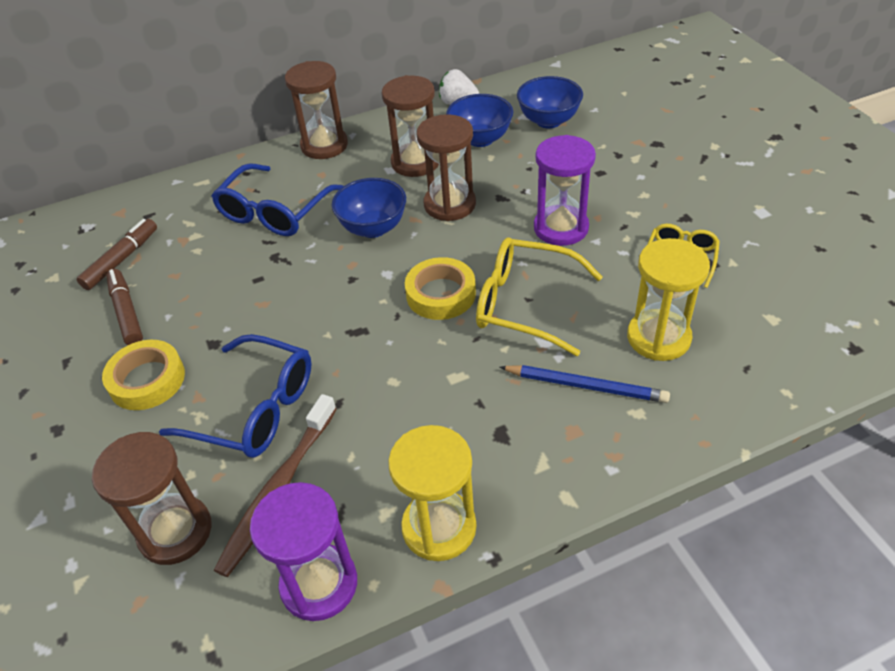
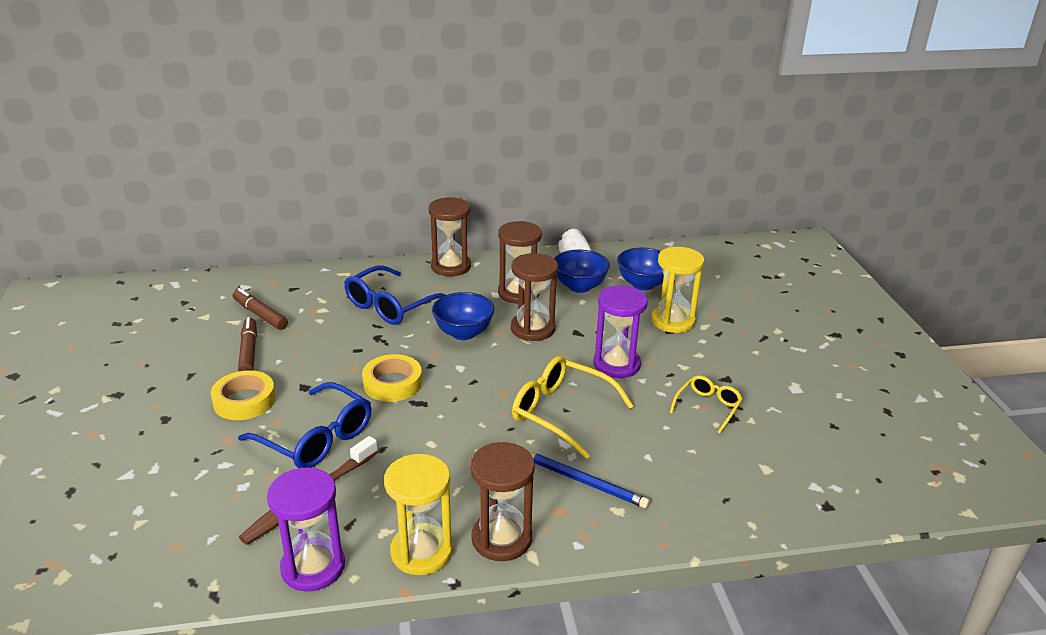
camera: 10 degrees right, 15 degrees down
brown marker [77,219,157,290] -> brown marker turned 90 degrees counterclockwise [232,288,288,330]
brown hourglass [92,432,212,565] -> brown hourglass moved to [470,442,535,561]
yellow tape [405,257,476,320] -> yellow tape moved to [362,354,422,402]
yellow hourglass [627,238,710,361] -> yellow hourglass moved to [651,247,704,333]

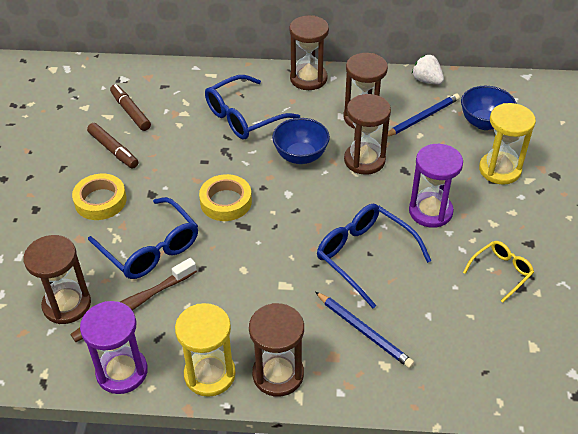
camera: 15 degrees right, 15 degrees up
brown marker [238,317,257,371] -> brown marker turned 135 degrees clockwise [87,123,139,168]
yellow glasses [512,356,634,459] -> blue glasses [317,204,431,308]
blue bowl [554,250,610,293] -> blue pencil [388,94,460,136]
none -> brown hourglass [23,235,91,324]

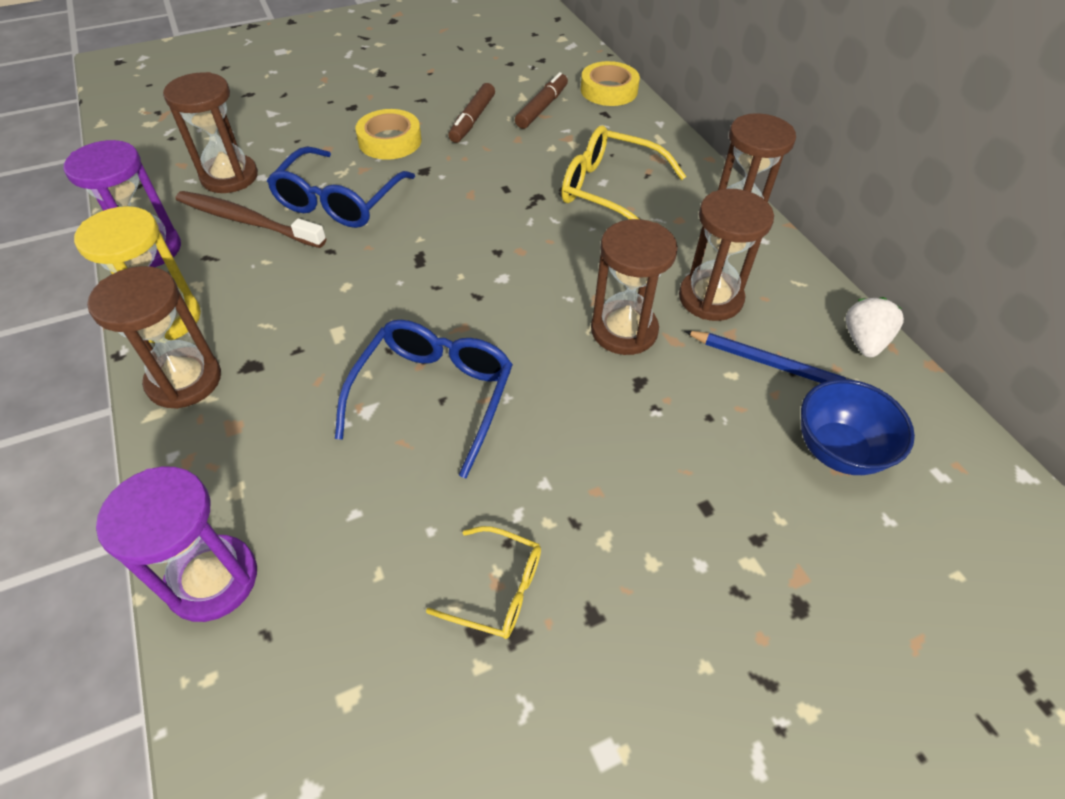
camera: 60 degrees right, 5 degrees up
yellow tape [199,174,252,221] -> yellow tape moved to [581,61,640,106]
blue glasses [205,75,300,139] -> yellow glasses [561,125,686,219]
blue bowl [272,118,330,164] -> none
blue pencil [315,292,414,368] -> none
purple hourglass [409,144,463,228] -> purple hourglass moved to [96,466,257,622]
yellow hourglass [479,103,536,185] -> none

